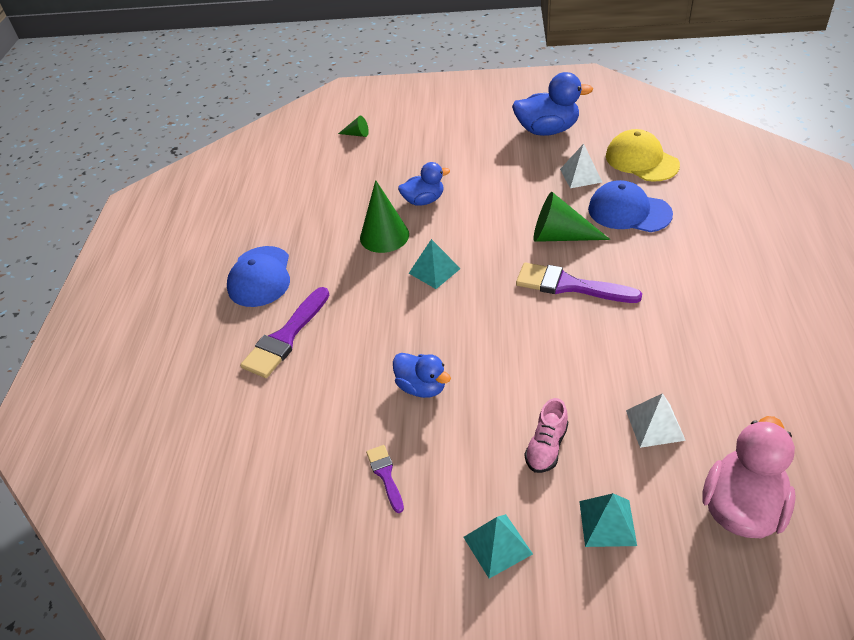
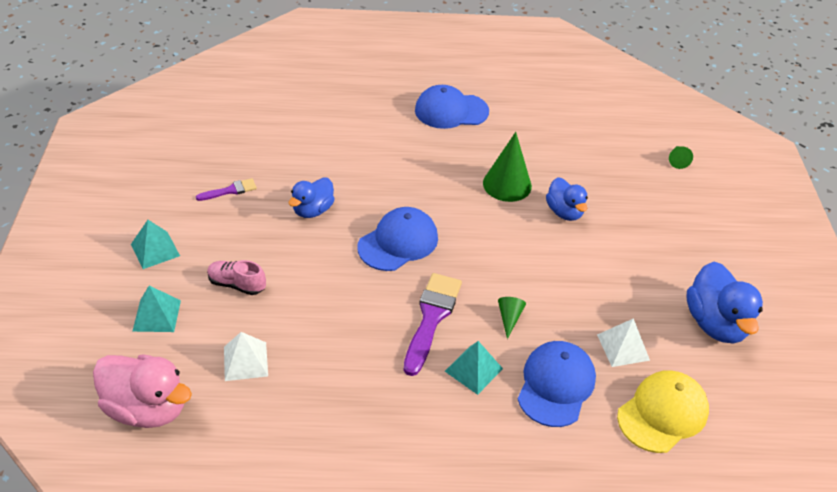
camera: 80 degrees right, 0 degrees up
purple brush [240,287,329,378] -> none
turquoise pyramid [409,239,461,289] -> turquoise pyramid moved to [445,341,503,395]
green cone [533,192,610,242] -> green cone [498,297,526,339], size x0.50
none -> blue cap [358,207,438,271]

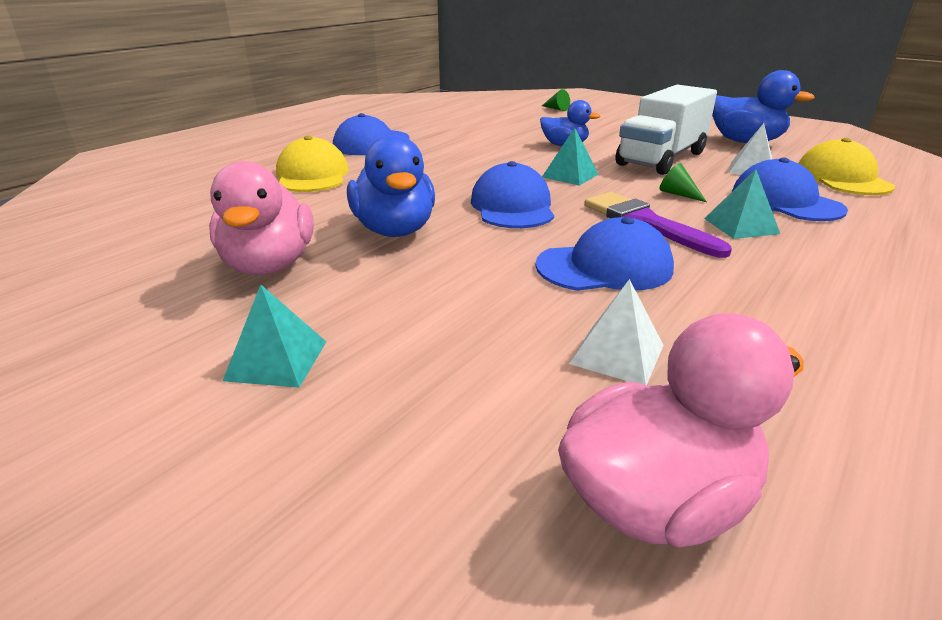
camera: 50 degrees left, 15 degrees down
turquoise pyramid [132,286,181,332] -> turquoise pyramid moved to [542,128,598,186]
purple brush [196,178,257,201] -> pink duck [209,161,313,275]
pink shoe [207,260,266,295] -> none
blue duck [289,177,334,218] -> blue duck [347,135,435,237], size x1.58
green cone [483,132,532,202] -> none
none -> yellow cap [276,136,349,192]
none -> blue cap [535,217,674,291]
none -> white truck [615,85,717,175]

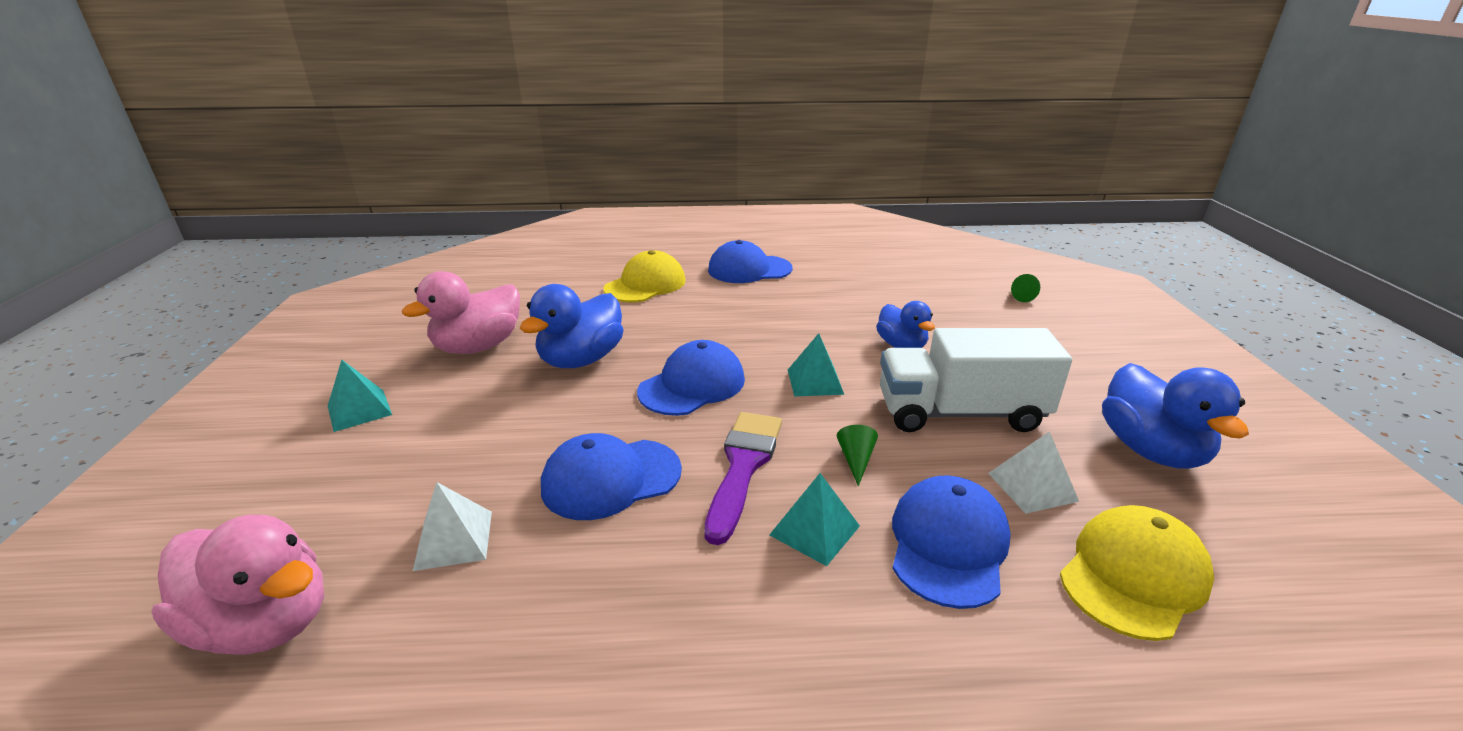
camera: 50 degrees right, 0 degrees up
blue cap [535,217,674,291] -> blue cap turned 120 degrees clockwise [541,433,682,520]

